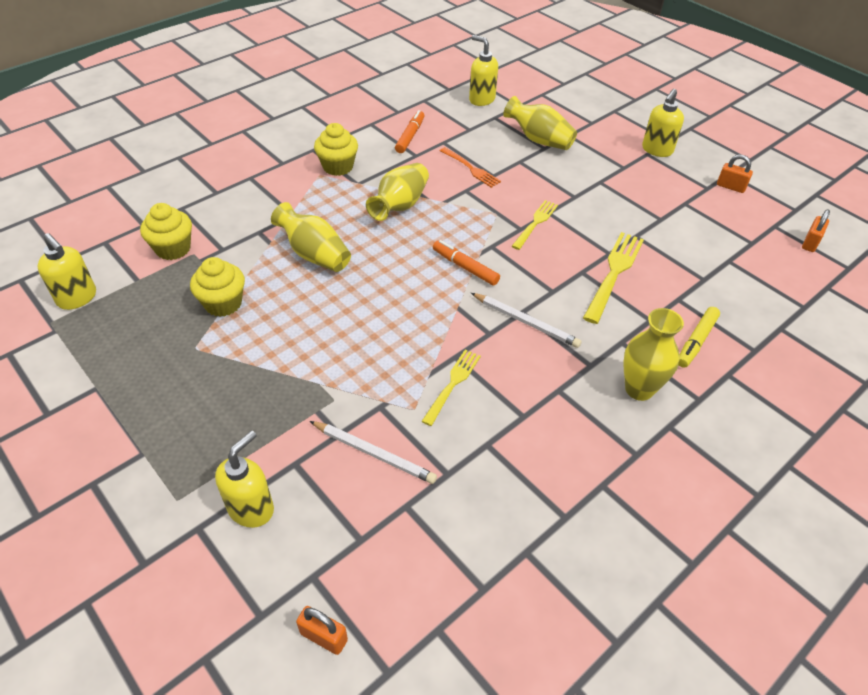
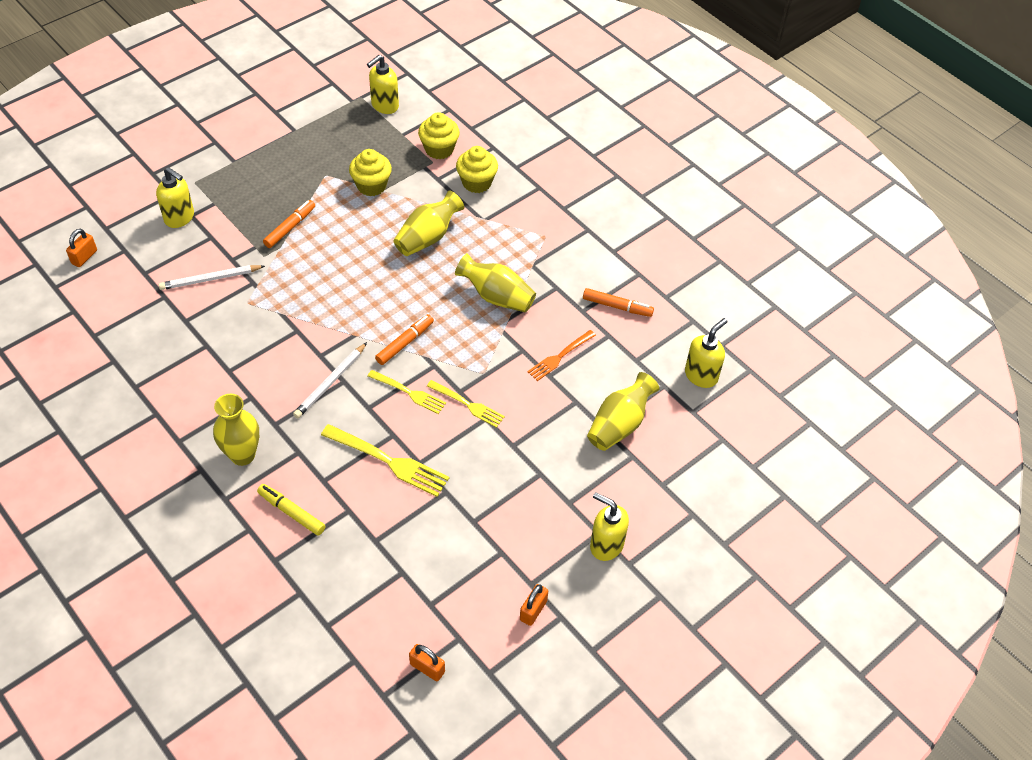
camera: 90 degrees right, 5 degrees up
white pencil [310,421,437,484] -> white pencil turned 45 degrees clockwise [159,265,265,290]
yellow cupcake [314,123,358,176] -> yellow cupcake moved to [456,146,498,193]
yellow fork [422,350,481,426] -> yellow fork moved to [368,370,446,414]
none -> orange marker [263,200,315,248]

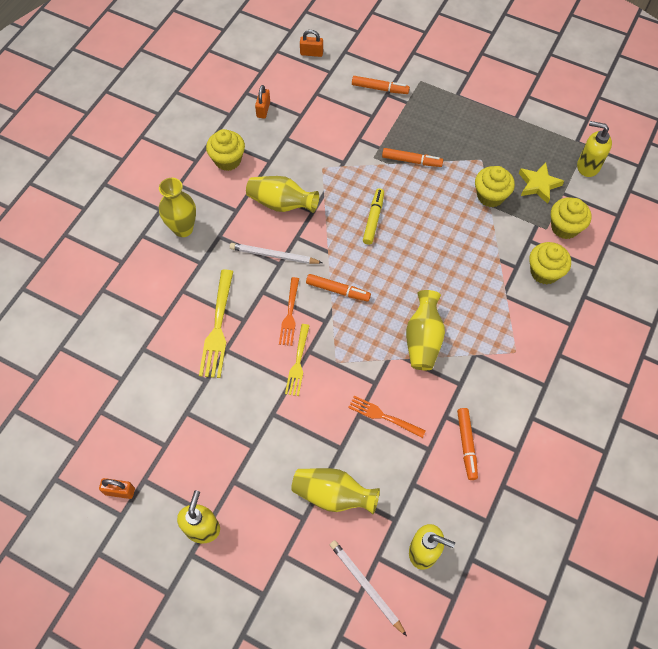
camera: 70 degrees right, 10 degrees up
yellow soap dispenser [156,167,194,228] -> orange marker [352,76,410,94]
white pencil [159,265,265,290] -> white pencil moved to [330,540,407,636]
yellow marker [257,484,325,536] -> yellow marker moved to [363,188,384,245]
yellow fork [368,370,446,414] -> orange fork [279,277,299,346]
yellow vase [394,191,464,256] -> yellow vase moved to [246,176,319,213]
orange padlock [409,644,445,681] -> orange padlock moved to [255,85,270,119]
none -> yellow cupcake [206,129,245,171]
none -> yellow star [519,163,564,204]

